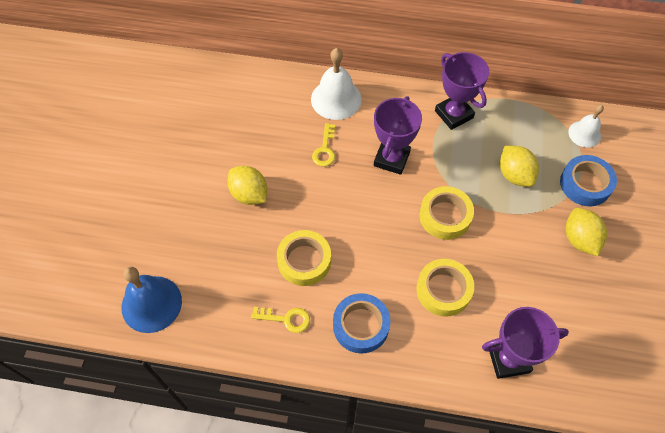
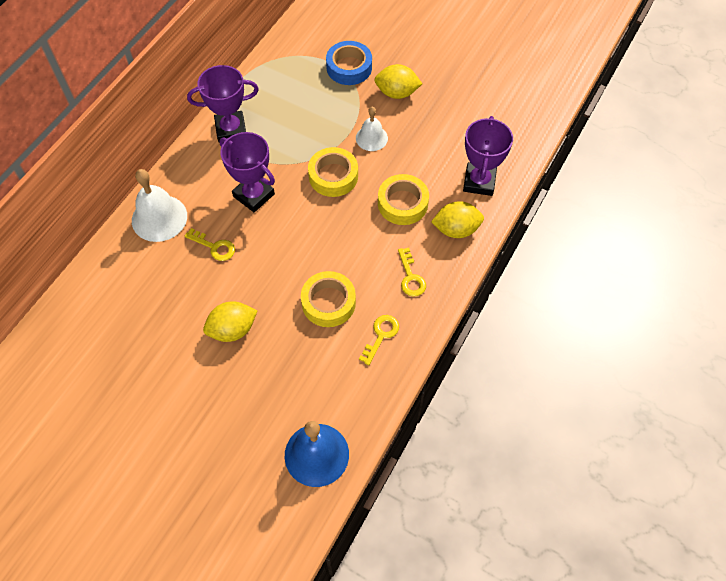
camera: 70 degrees left, 0 degrees up
blue tape [333,293,390,353] -> yellow key [398,248,426,297]
yellow lemon [500,145,539,187] -> yellow lemon moved to [431,201,484,238]
white bell [568,105,604,148] -> white bell moved to [356,107,388,151]

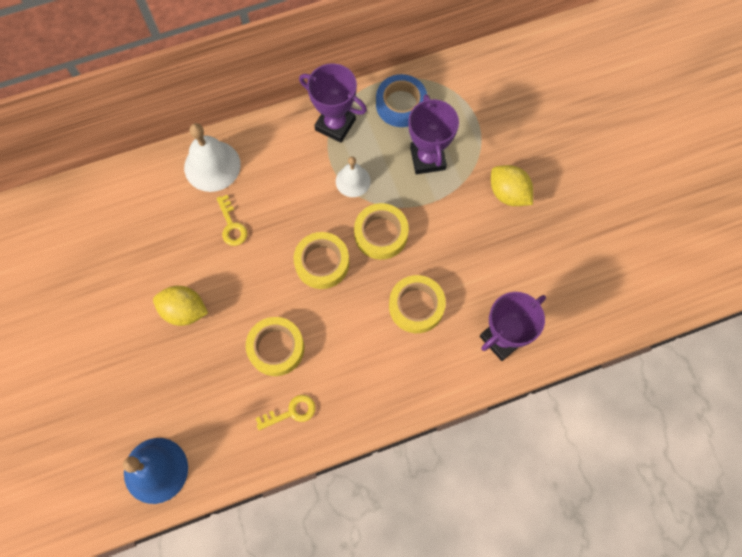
camera: 40 degrees right, 10 degrees up
purple trophy [220,132,275,212] -> purple trophy moved to [408,94,459,174]
blue tape [326,41,372,85] -> blue tape moved to [376,74,427,127]
white bell [356,107,388,151] -> white bell moved to [336,156,371,197]
yellow key [398,248,426,297] -> none
yellow lemon [431,201,484,238] -> none
none -> yellow tape [294,232,349,289]

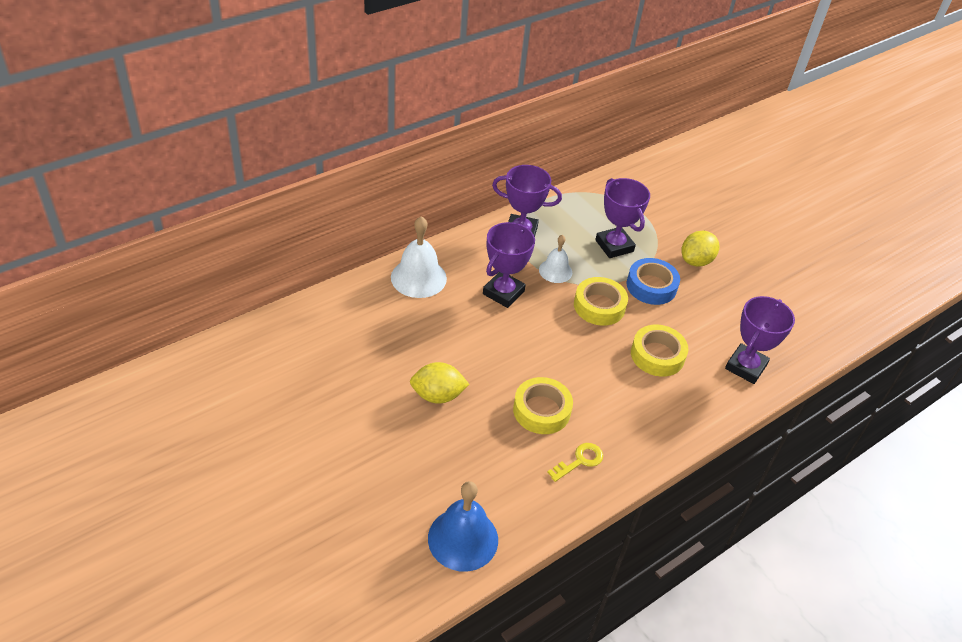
camera: 20 degrees left, 25 degrees down
yellow key [217,195,247,246] -> none
yellow tape [294,232,349,289] -> none
blue tape [376,74,427,127] -> blue tape moved to [627,258,680,305]
yellow lemon [491,165,533,206] -> yellow lemon turned 75 degrees counterclockwise [682,231,719,267]
none -> purple trophy [483,222,535,308]

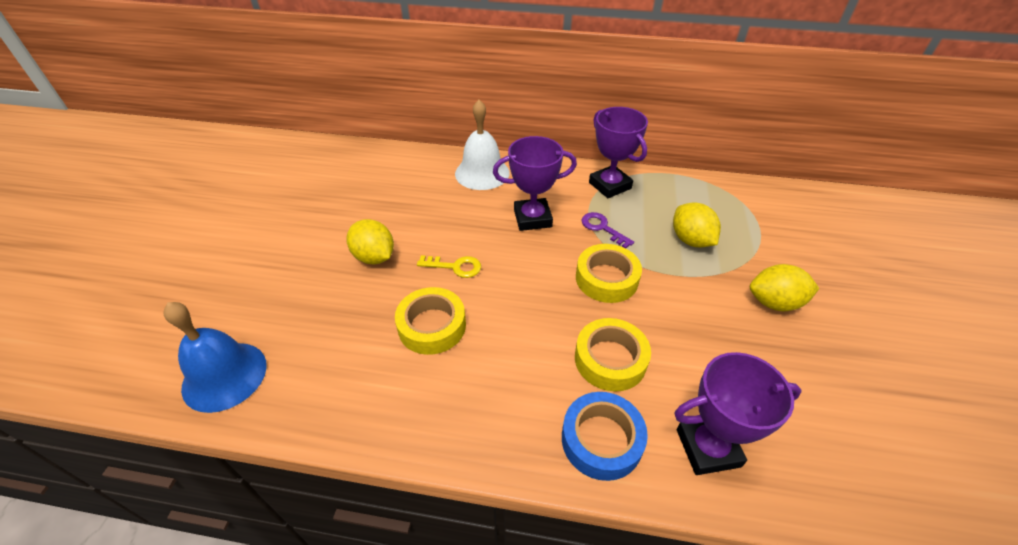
camera: 50 degrees right, 0 degrees up
white bell [539,235,572,283] -> purple key [581,212,634,248]
yellow key [547,443,603,482] -> yellow key moved to [417,255,481,278]
purple trophy [595,178,650,258] -> yellow lemon [673,202,721,247]
blue tape [627,258,680,305] -> blue tape moved to [562,392,648,481]

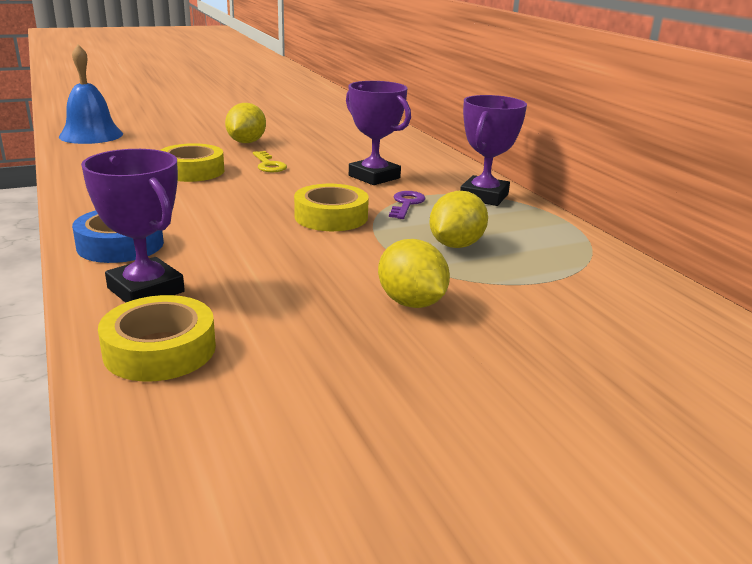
camera: 55 degrees right, 20 degrees down
white bell [455,100,510,190] -> none
yellow tape [575,318,651,392] -> yellow tape moved to [98,295,216,382]

